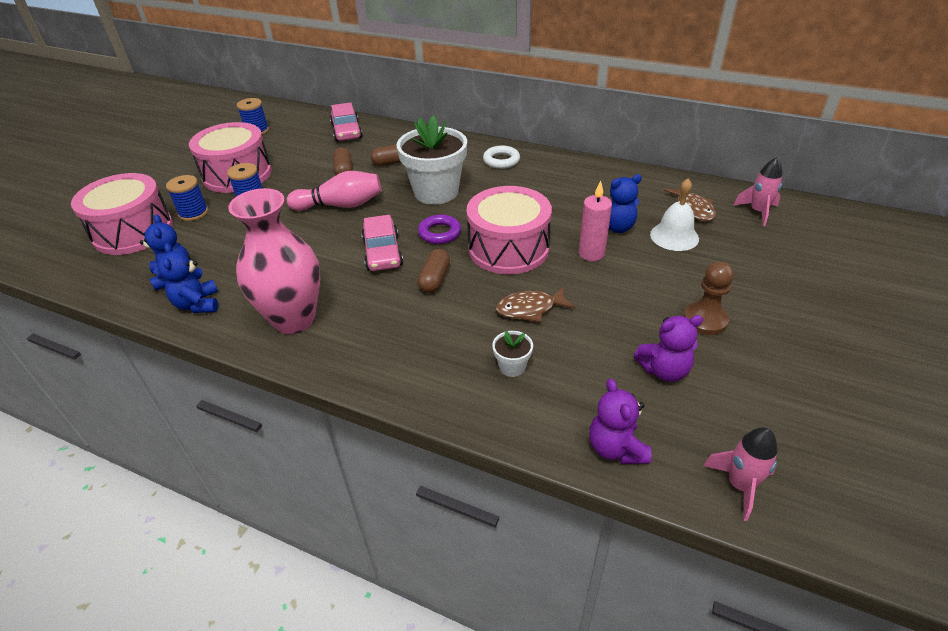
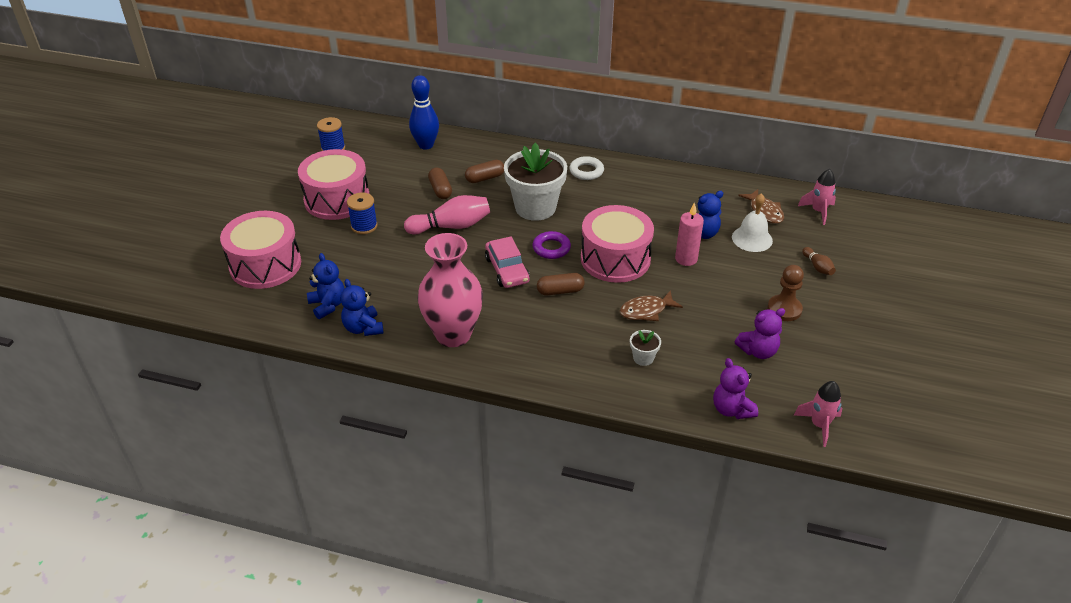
camera: 10 degrees left, 0 degrees up
blue spool [166,175,208,221] -> none
pink car [330,102,363,142] -> blue bowling pin [409,75,439,150]
brown capsule [417,249,450,293] -> brown capsule turned 75 degrees clockwise [537,273,585,296]
none -> brown bowling pin [802,247,836,275]

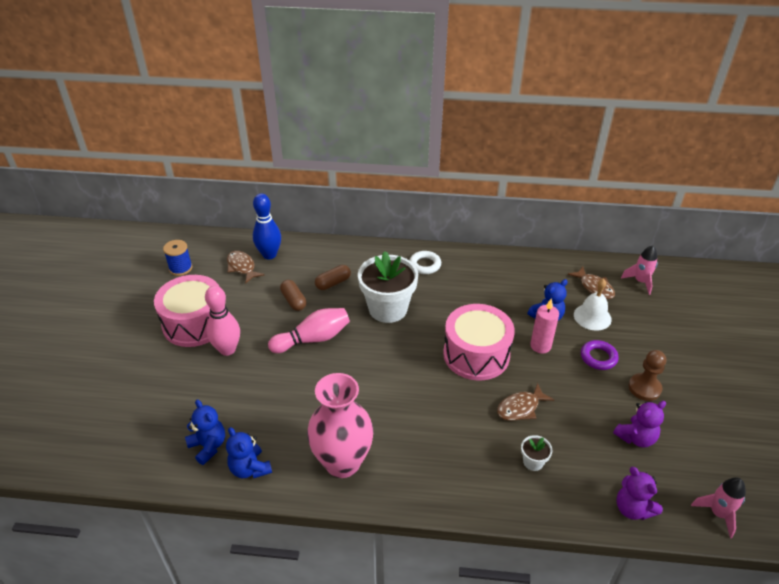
camera: 10 degrees left, 0 degrees up
pink drum [220,211,301,289] -> none
blue spool [347,193,378,234] -> pink bowling pin [205,286,240,356]
pink car [485,237,530,288] -> none
purple ring [532,231,571,259] -> purple ring moved to [581,340,619,370]
brown capsule [537,273,585,296] -> none
brown bowling pin [802,247,836,275] -> none
none -> brown fish [227,251,264,284]

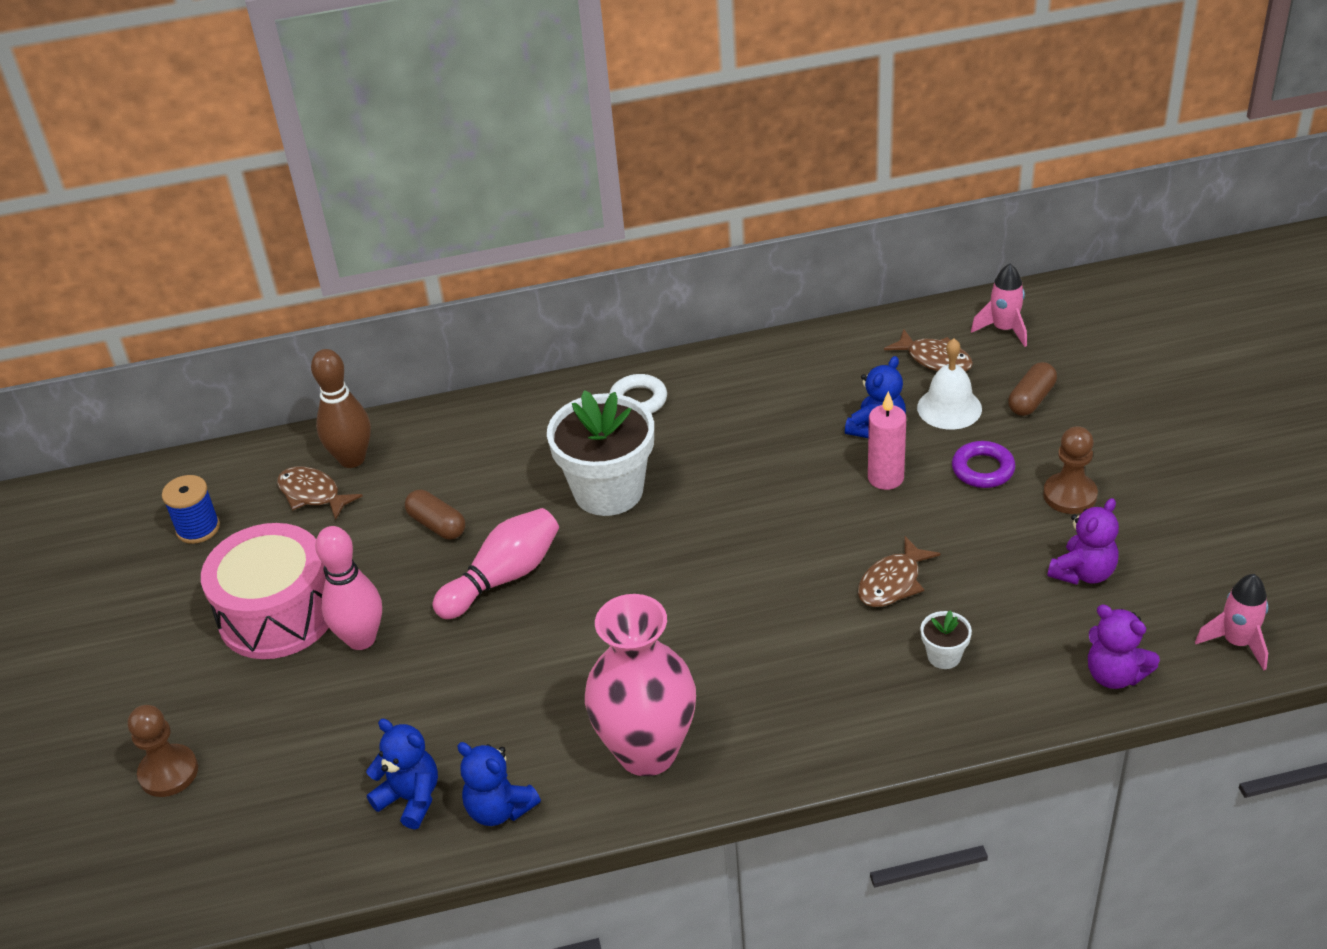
camera: 15 degrees left, 0 degrees up
blue bowling pin [253,193,281,259] -> brown bowling pin [311,349,371,468]
brown capsule [315,265,351,290] -> brown capsule moved to [1008,362,1057,416]
pink drum [443,304,515,381] -> none
none -> brown pawn [128,705,198,797]

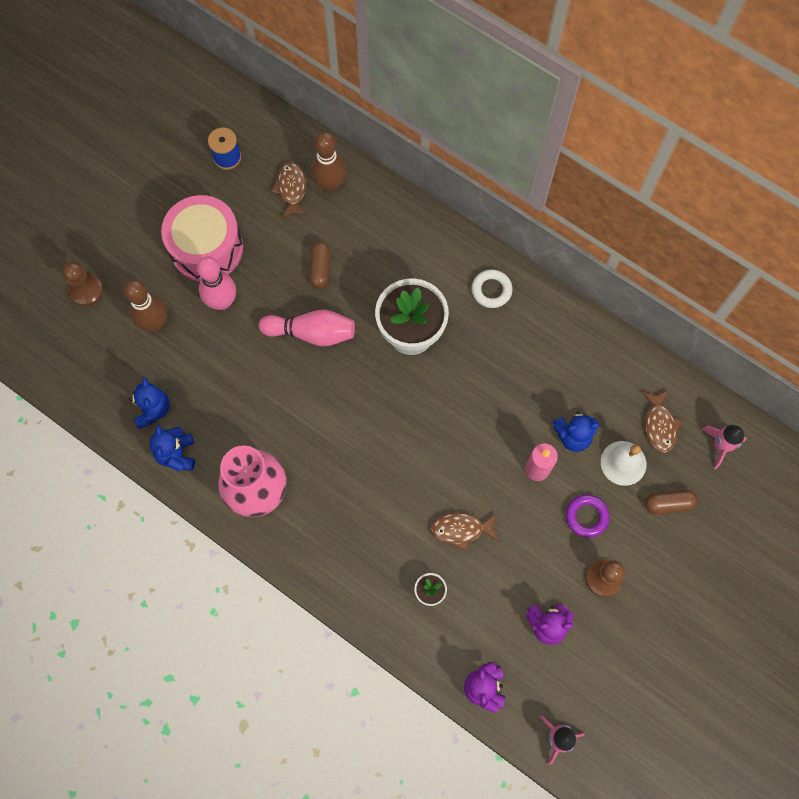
camera: 45 degrees right, 30 degrees up
none -> brown bowling pin [123,279,168,332]

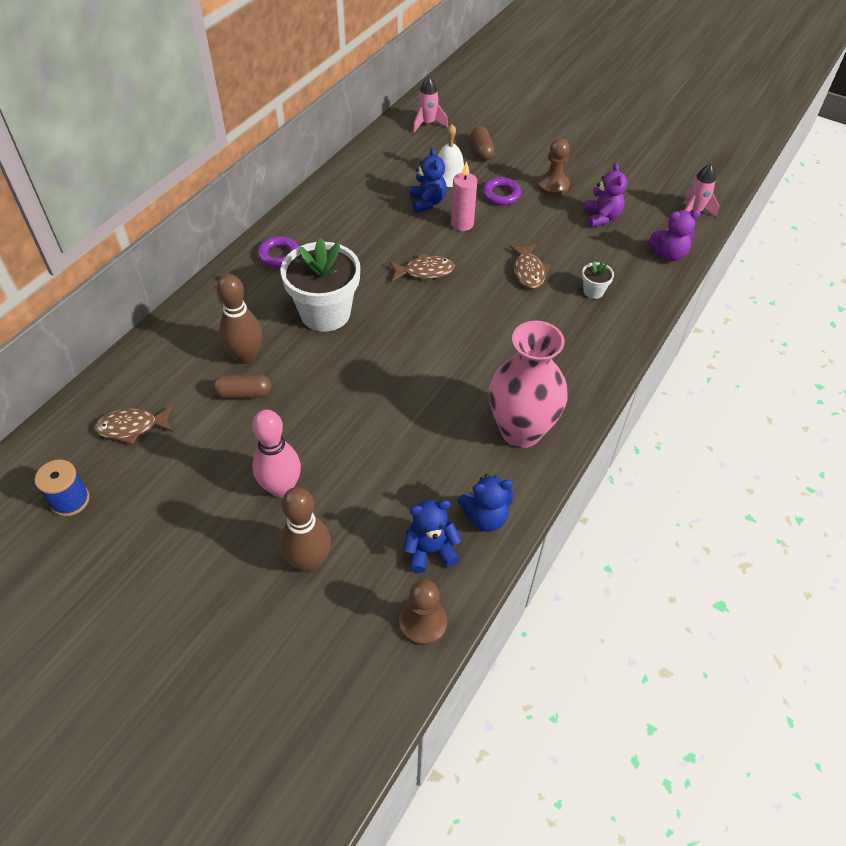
camera: 95 degrees left, 20 degrees down
brown pawn [62,262,103,306] -> brown pawn moved to [399,579,447,646]
pink drum [161,195,243,282] -> none
pink bowling pin [259,310,355,347] -> none
brown bowling pin [311,132,346,193] -> brown bowling pin moved to [217,274,262,364]
white ring [472,269,513,308] -> purple ring [257,236,299,268]
brown fish [642,390,682,453] -> brown fish moved to [389,253,455,282]

